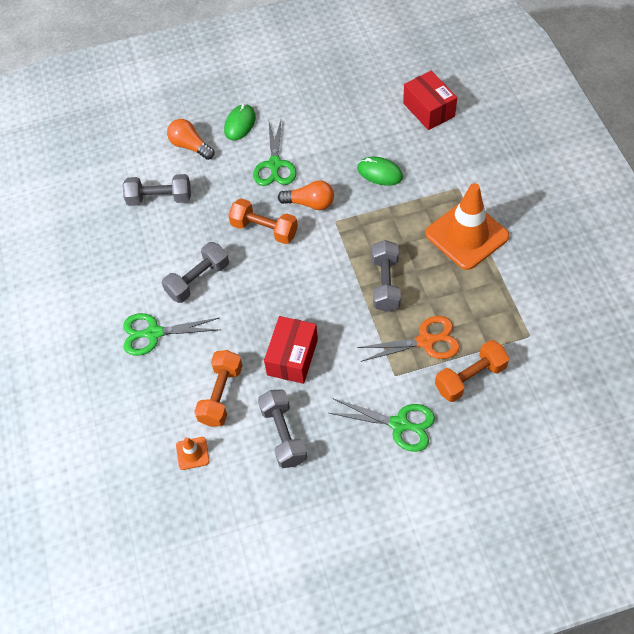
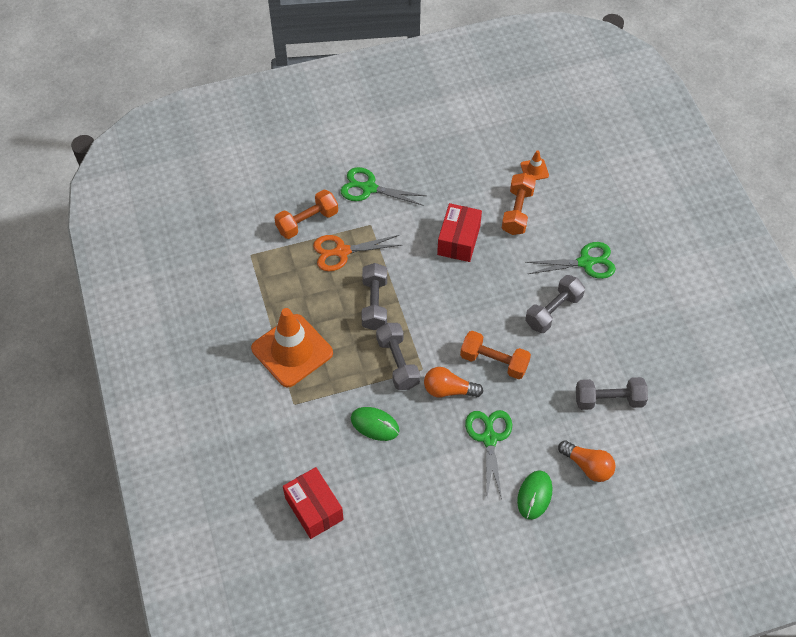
camera: 175 degrees right, 0 degrees up
grey dumbbell [258,389,307,468] -> grey dumbbell moved to [376,323,420,390]

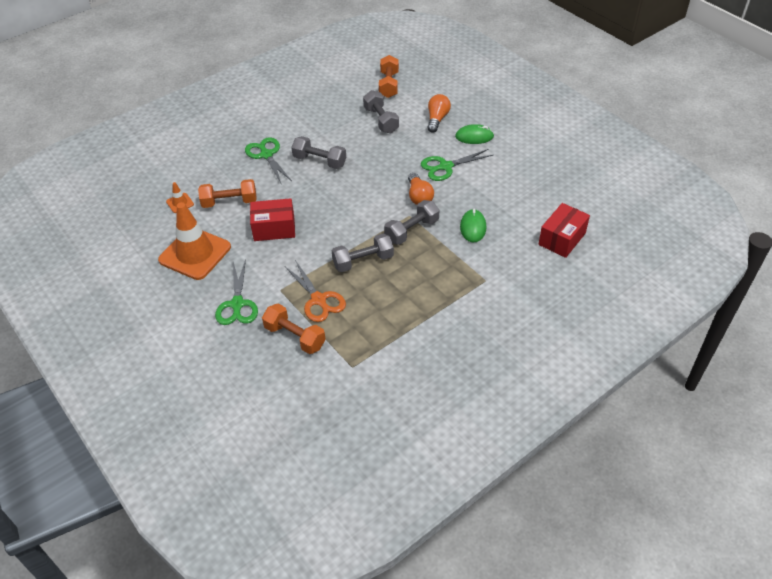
camera: 110 degrees left, 10 degrees down
orange traffic cone [251,308,333,387] -> orange traffic cone moved to [158,202,231,280]
orange dumbbell [460,331,531,379] -> orange dumbbell moved to [379,55,399,98]

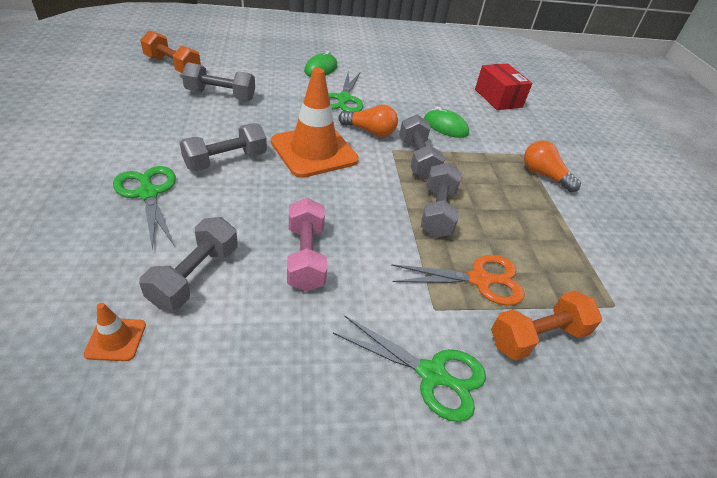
camera: 65 degrees left, 5 degrees down
orange traffic cone [158,202,231,280] -> orange traffic cone moved to [271,68,359,178]
orange dumbbell [198,179,257,208] -> grey dumbbell [139,217,238,310]
green scissors [245,137,292,185] -> green scissors turned 60 degrees clockwise [113,166,176,250]
red box [250,198,295,241] -> pink dumbbell [287,198,327,291]
orange light bulb [427,94,451,133] -> orange light bulb moved to [524,140,581,192]

